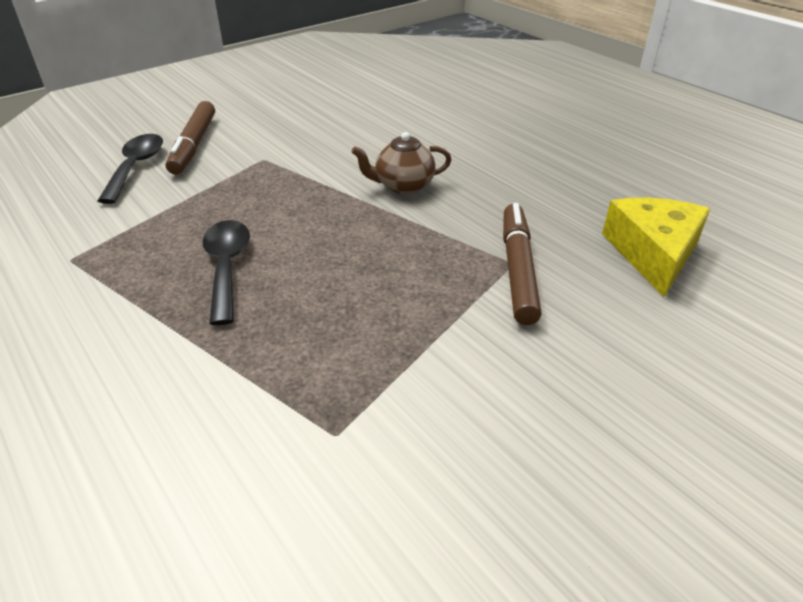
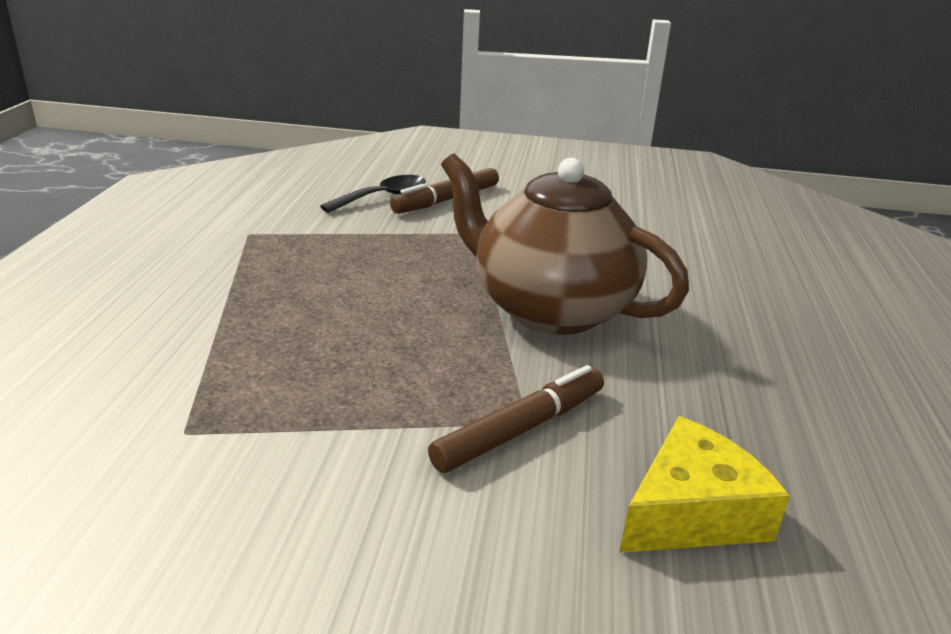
camera: 45 degrees right, 10 degrees down
black spoon [203,220,250,325] -> none
brown teapot [351,132,451,195] -> brown teapot [441,153,689,335], size x2.33

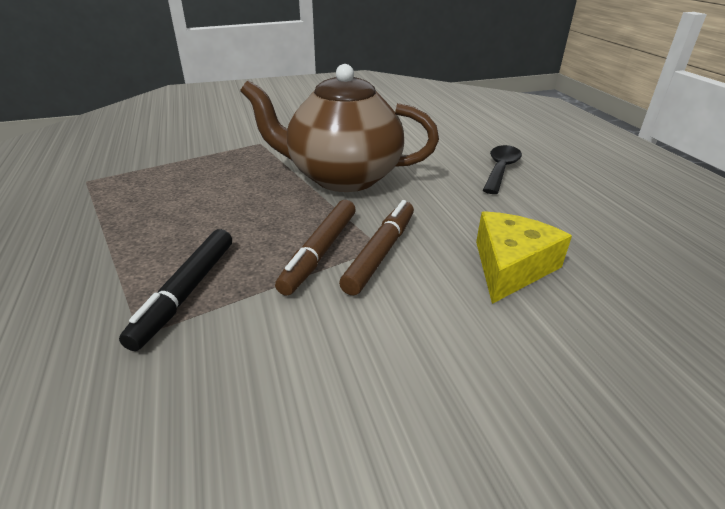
camera: 25 degrees left, 5 degrees up
black spoon [320,175,426,213] -> black spoon moved to [483,145,522,194]
brown marker [390,168,499,214] -> brown marker moved to [275,200,356,296]
none -> black marker [119,229,232,351]

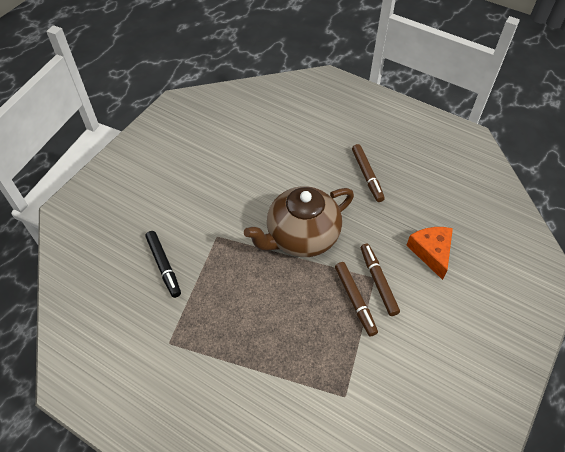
camera: 40 degrees left, 20 degrees up
black marker [119,229,232,351] -> black marker moved to [145,231,181,298]
yellow cheese [476,211,572,304] -> orange cheese [406,227,453,280]
black spoon [483,145,522,194] -> brown marker [352,144,385,202]

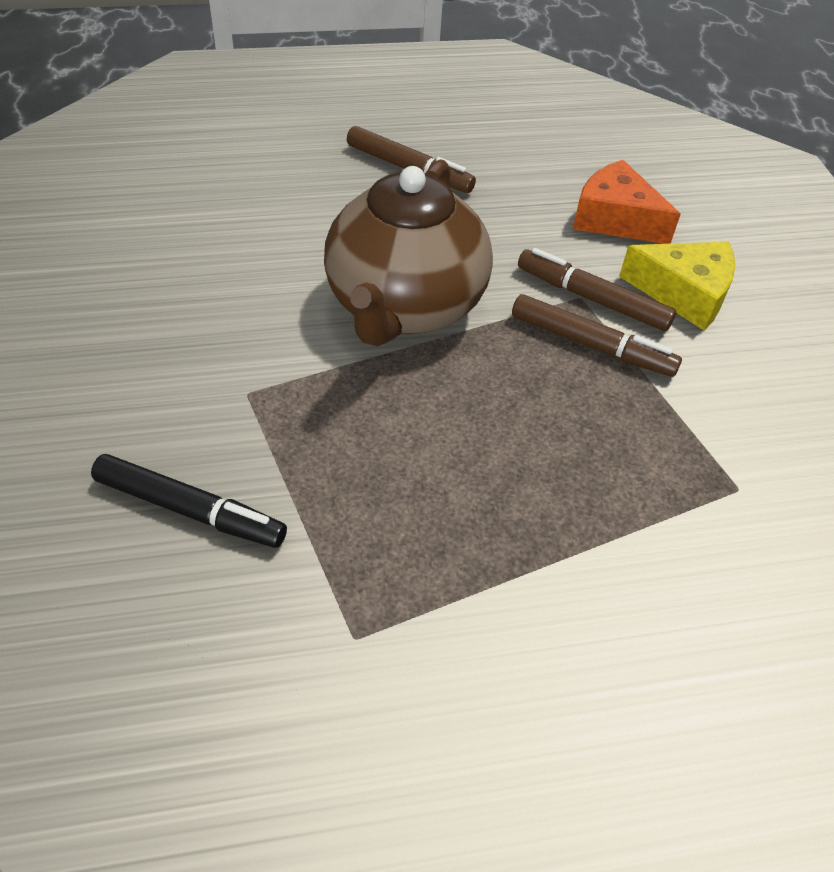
camera: 45 degrees left, 5 degrees down
none -> yellow cheese [619,242,735,330]

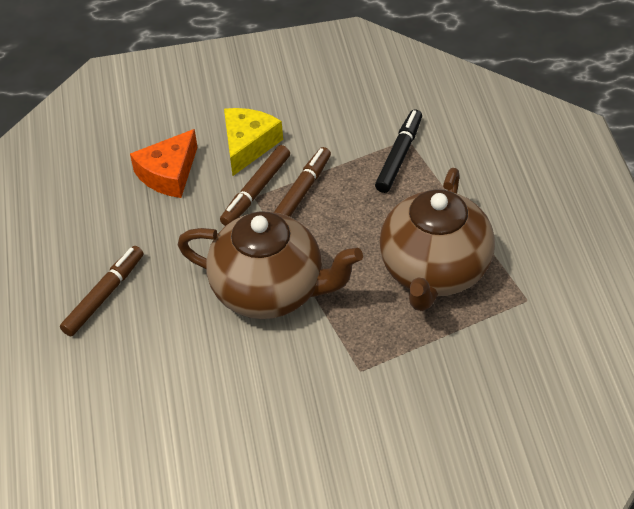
camera: 85 degrees left, 0 degrees up
black marker [91,454,287,548] -> black marker moved to [375,109,422,193]
none -> brown teapot [379,168,495,311]

